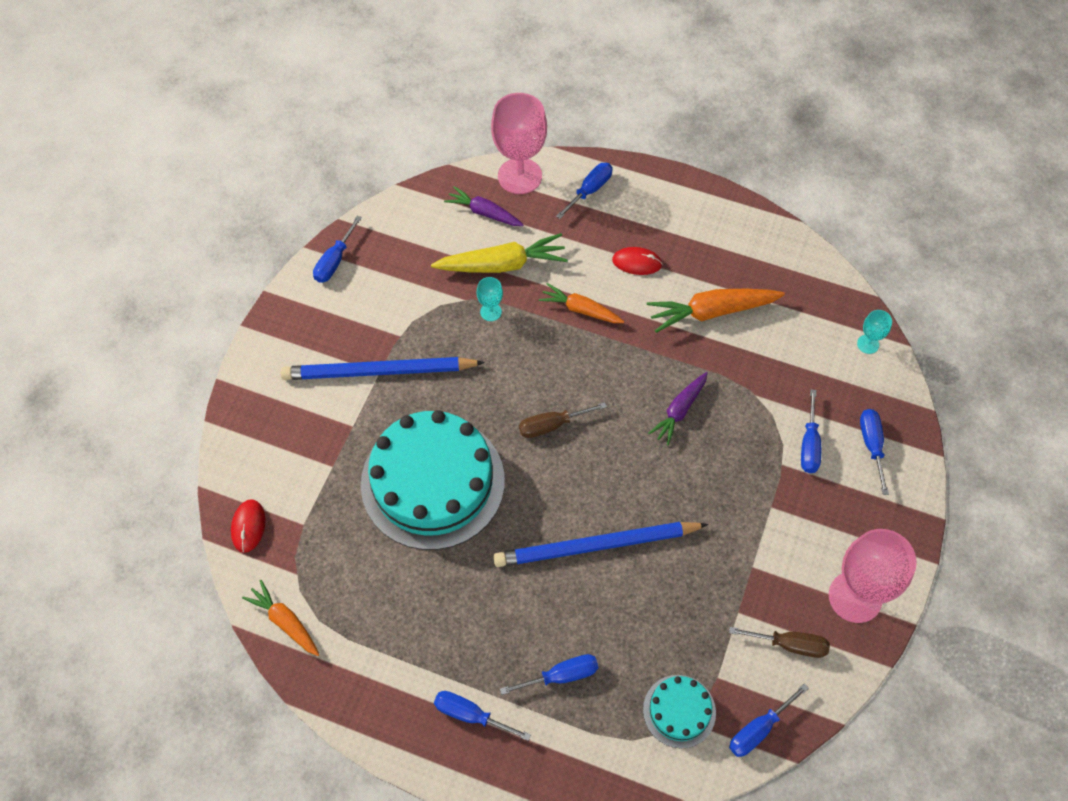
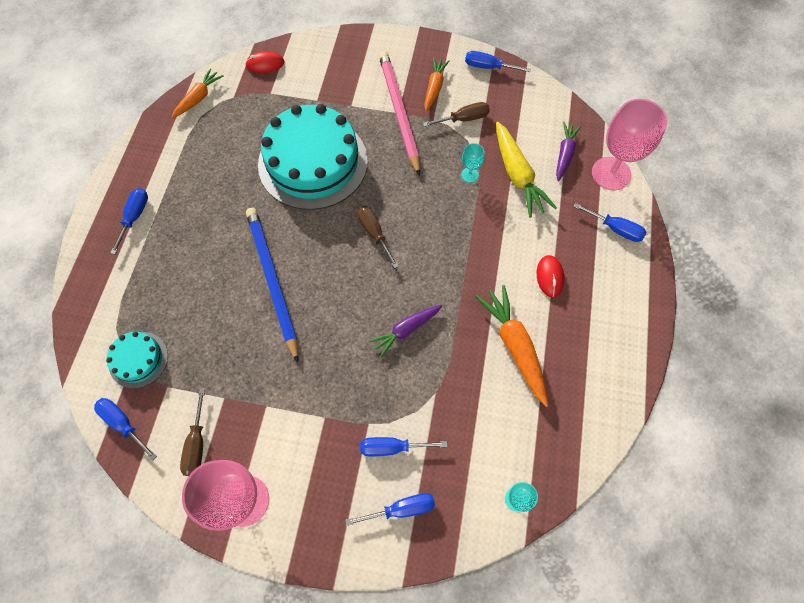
camera: 80 degrees right, 5 degrees up
blue pencil [280,357,485,380] -> pink pencil [379,51,420,176]
blue screwdriver [500,654,598,695] -> none
orange carrot [539,283,624,323] -> orange carrot moved to [424,57,450,112]
purple carrot [648,372,708,446] -> purple carrot turned 60 degrees counterclockwise [369,305,442,357]
none -> brown screwdriver [423,102,490,127]

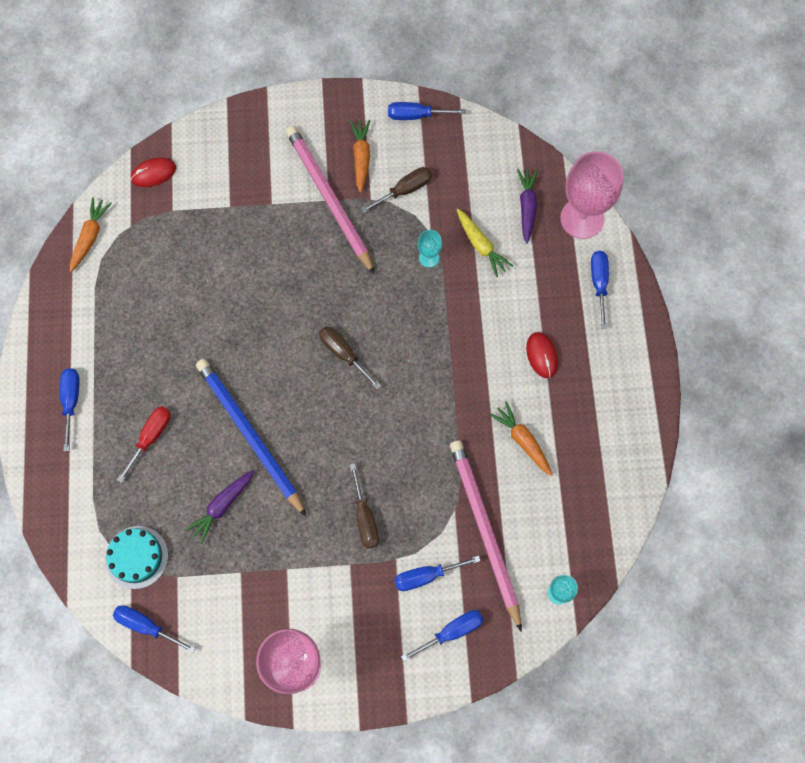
camera: 15 degrees left, 5 degrees up
brown screwdriver [180,389,205,476] -> brown screwdriver moved to [350,463,379,549]
turquoise cake [258,104,368,210] -> none
purple carrot [369,305,442,357] -> purple carrot moved to [185,470,254,544]
orange carrot [475,285,549,407] -> orange carrot [489,401,553,476], size x0.64
yellow carrot [496,122,557,218] -> yellow carrot [457,209,513,277], size x0.64
blue screwdriver [574,203,646,242] -> blue screwdriver turned 105 degrees counterclockwise [591,251,609,329]
none -> red screwdriver [117,406,171,483]
none -> pink pencil [450,440,522,632]

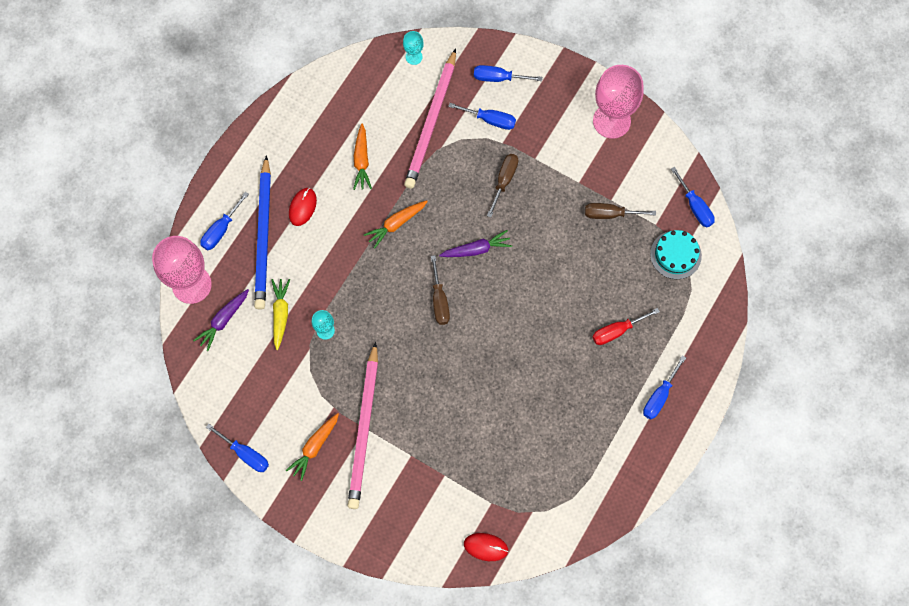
camera: 145 degrees left, 0 degrees up
orange carrot [70,197,112,272] -> orange carrot moved to [364,200,428,249]
purple carrot [185,470,254,544] -> purple carrot moved to [439,230,512,257]
blue pencil [196,359,307,517] -> blue pencil moved to [254,155,271,310]
brown screwdriver [361,167,432,213] -> brown screwdriver moved to [585,203,656,219]

